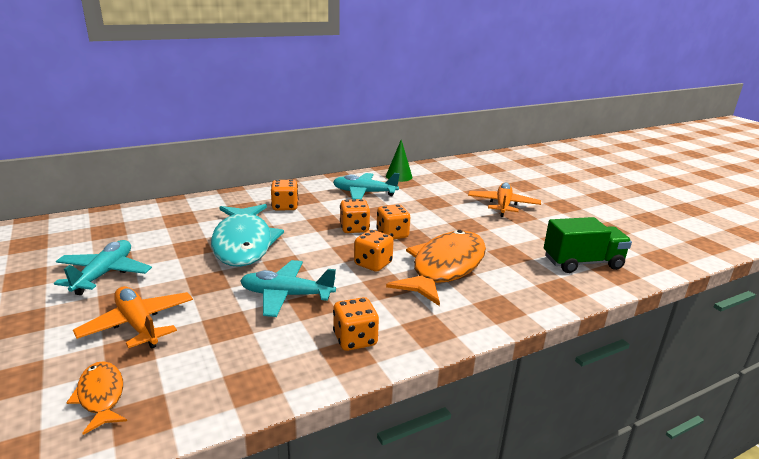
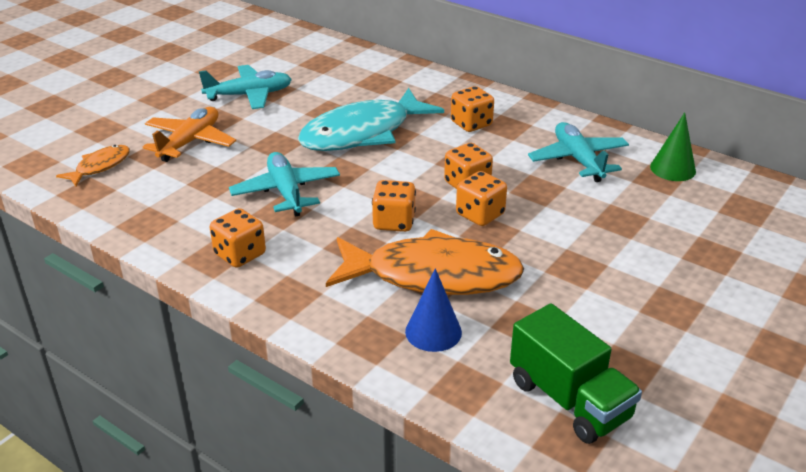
camera: 65 degrees right, 10 degrees up
orange plane [468,183,541,217] -> none
none -> blue cone [405,268,462,352]

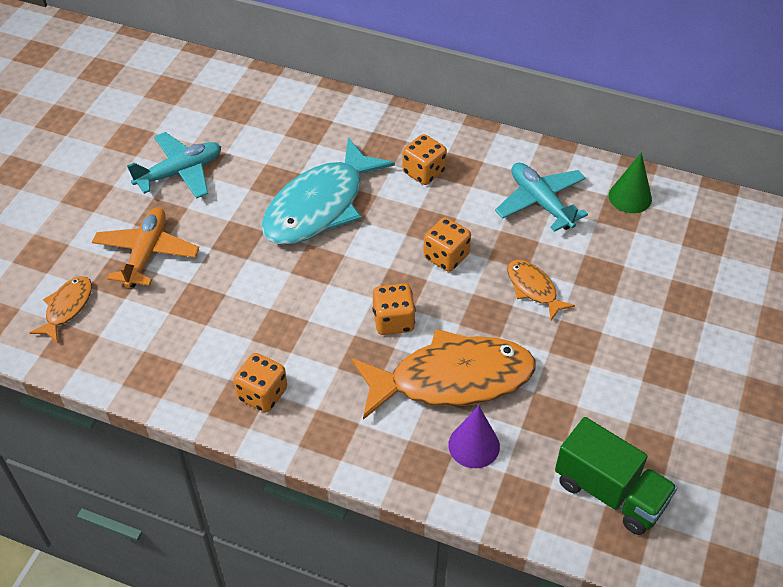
camera: 15 degrees left, 15 degrees up
turquoise plane [229,152,340,217] -> none
blue cone [405,268,462,352] -> purple cone [448,406,500,468]
orange dice [456,171,507,226] -> none
none -> orange fish [507,260,575,320]

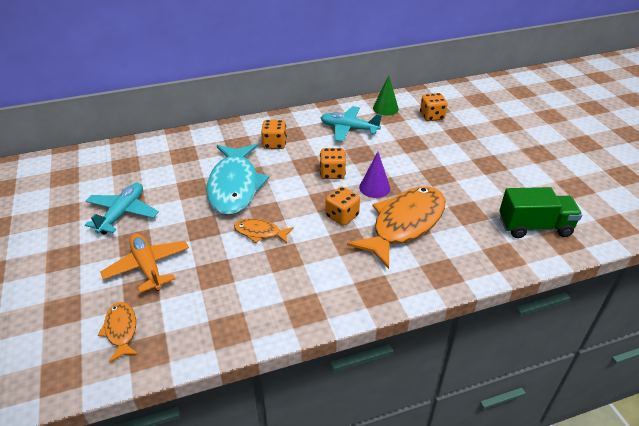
camera: 40 degrees left, 10 degrees down
orange dice [233,353,287,412] -> orange dice moved to [420,93,448,121]
purple cone [448,406,500,468] -> purple cone moved to [359,152,390,198]
orange fish [507,260,575,320] -> orange fish moved to [234,219,294,243]

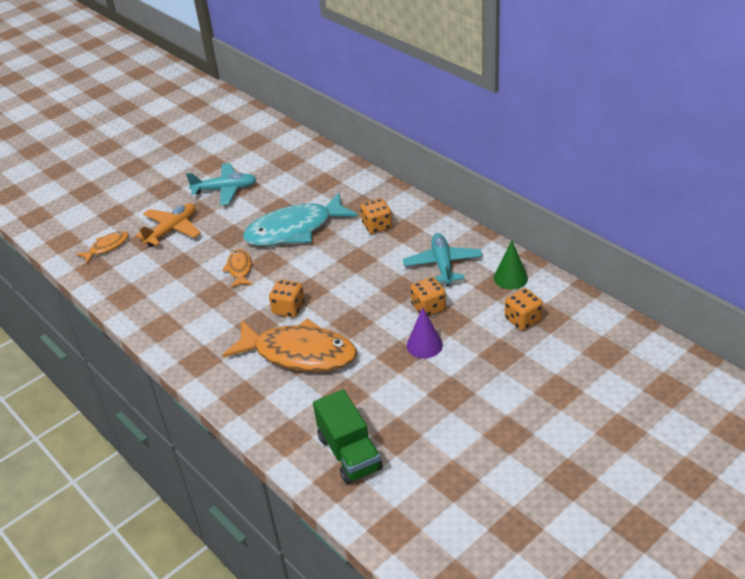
camera: 70 degrees right, 0 degrees up
orange dice [320,148,346,179] -> orange dice moved to [410,277,446,316]
purple cone [359,152,390,198] -> purple cone moved to [407,307,443,358]

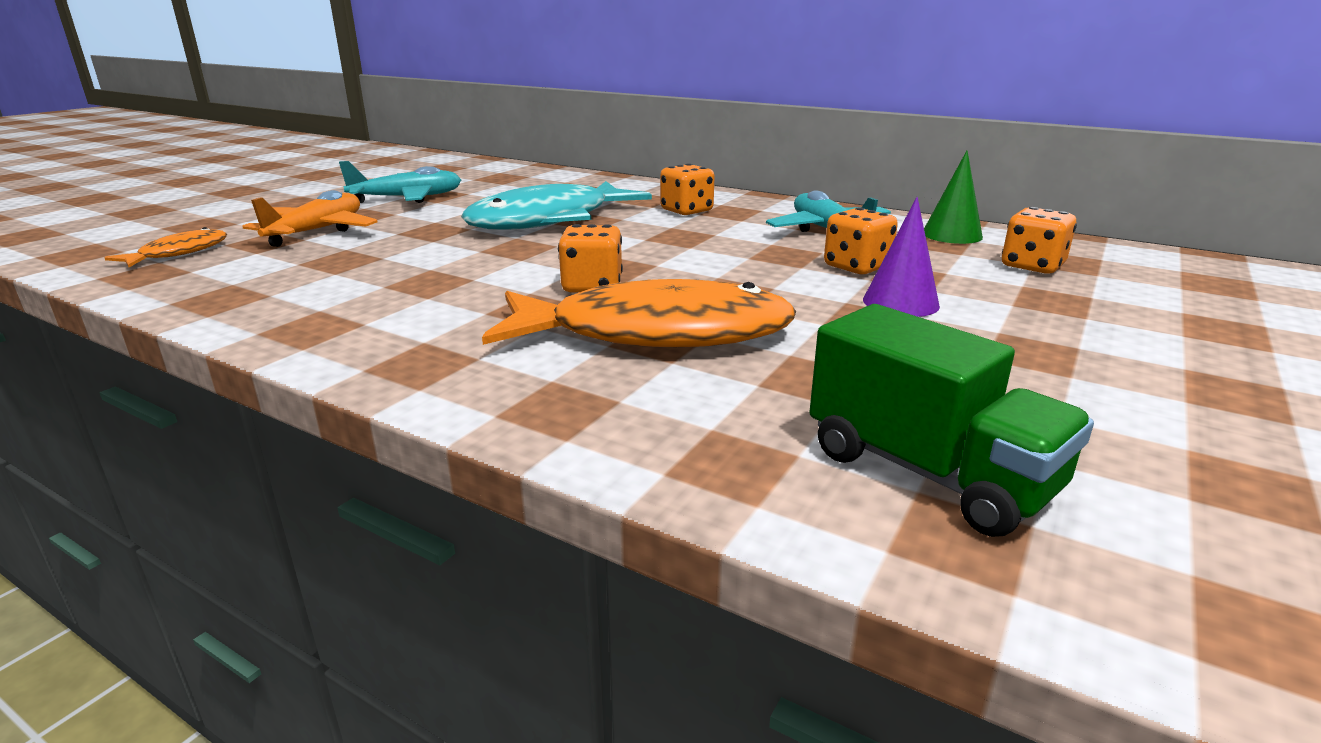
camera: 20 degrees left, 15 degrees down
orange fish [222,249,253,288] -> none

